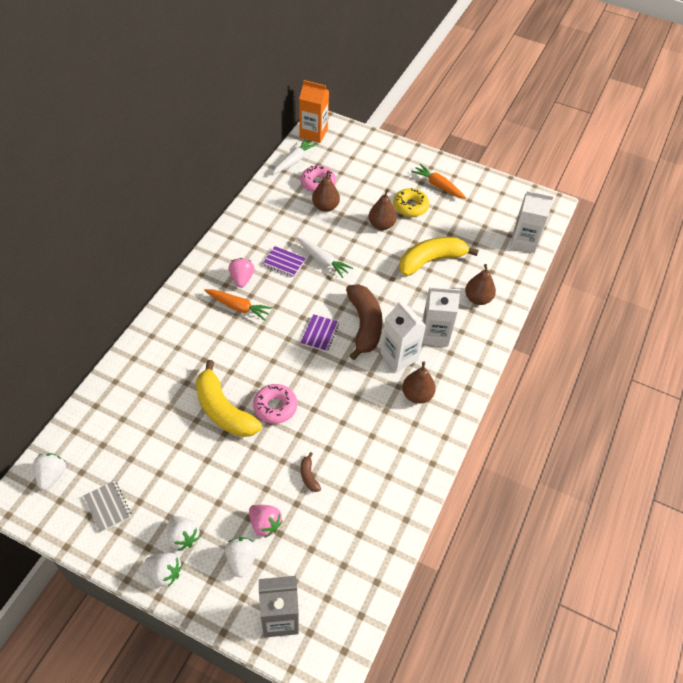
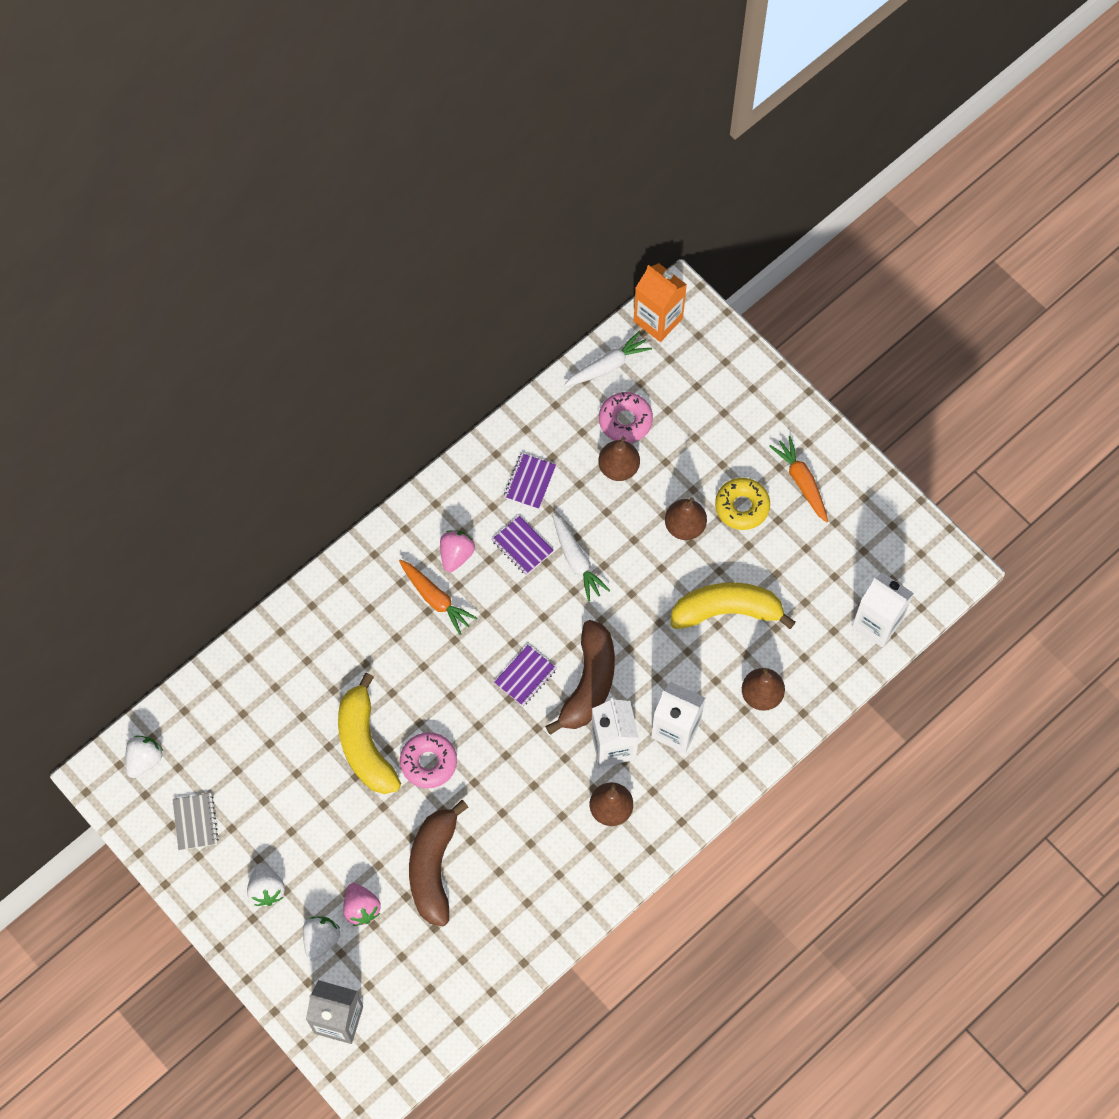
camera: 25 degrees right, 15 degrees up
white strawberry [144,553,182,587] -> none
brown banana [301,452,321,492] -> brown banana [409,800,468,926], size x2.39
none -> purple notebook [504,453,556,509]

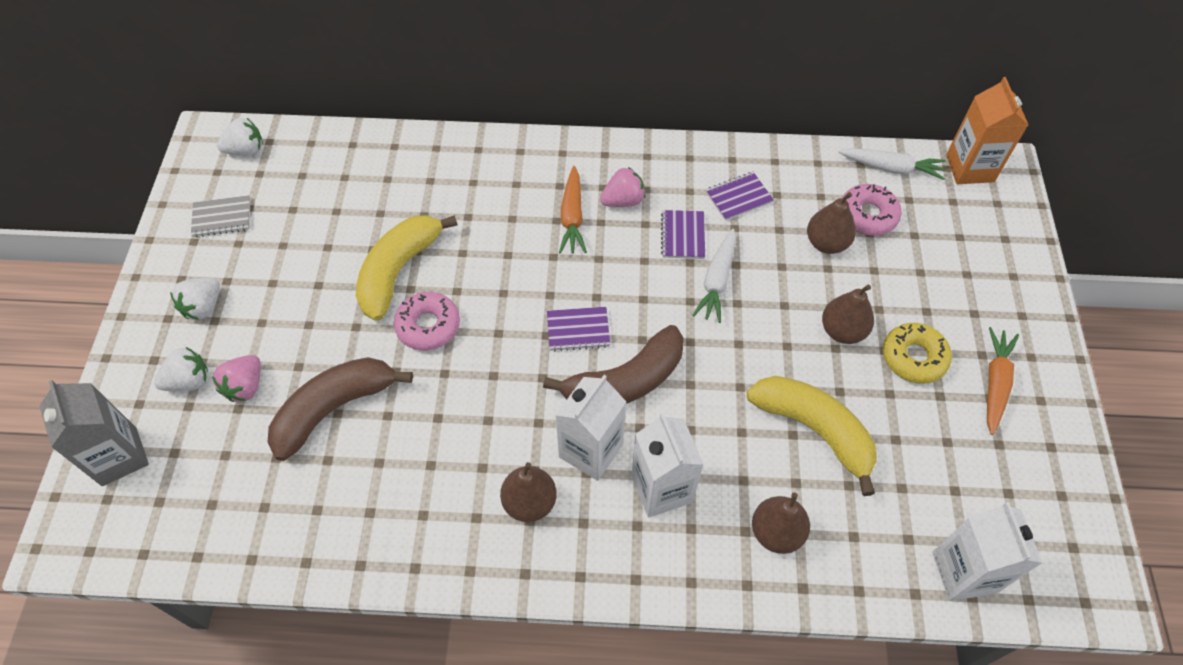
camera: 45 degrees right, 10 degrees down
grey notebook [172,793,219,851] -> grey notebook turned 45 degrees clockwise [191,195,250,237]

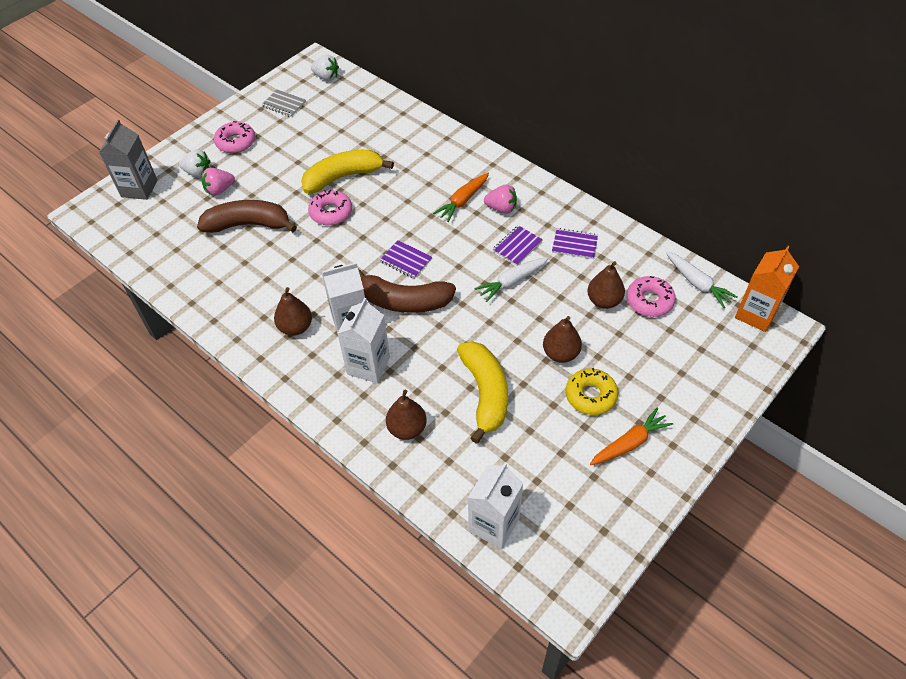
camera: 40 degrees right, 5 degrees down
white strawberry [170,278,220,320] -> pink donut [214,121,255,153]

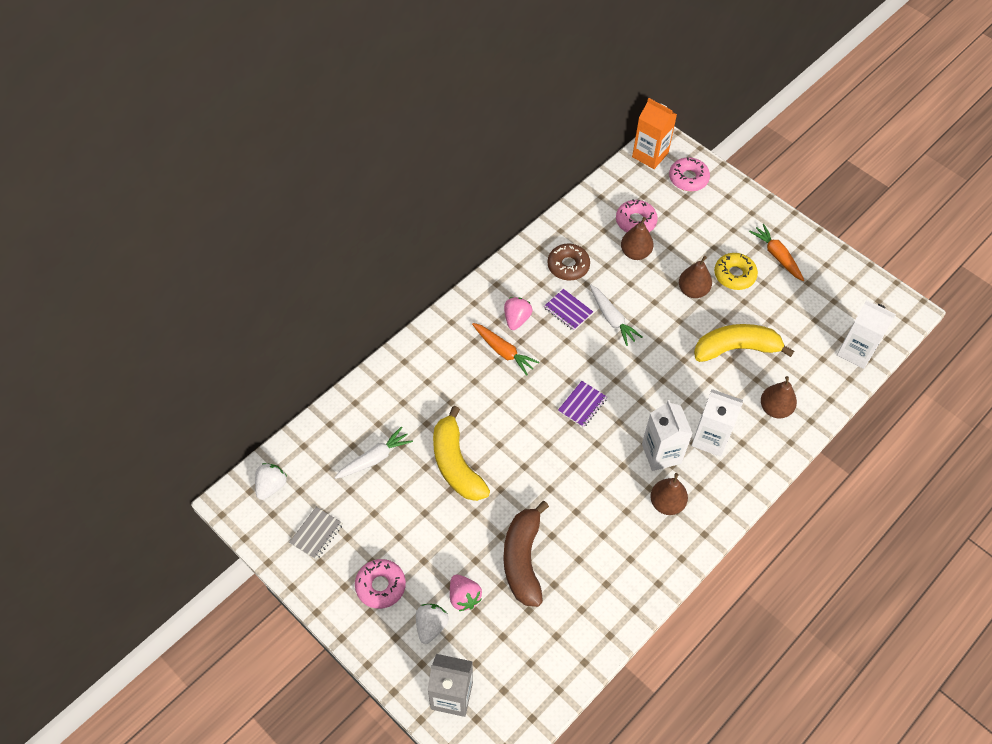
camera: 90 degrees left, 5 degrees up
pink donut [308,190,352,225] -> pink donut moved to [669,157,710,191]
brown banana [358,269,456,313] -> none
purple notebook [552,228,598,259] -> brown donut [547,244,590,281]
white carrot [666,252,738,308] -> white carrot moved to [334,426,413,479]

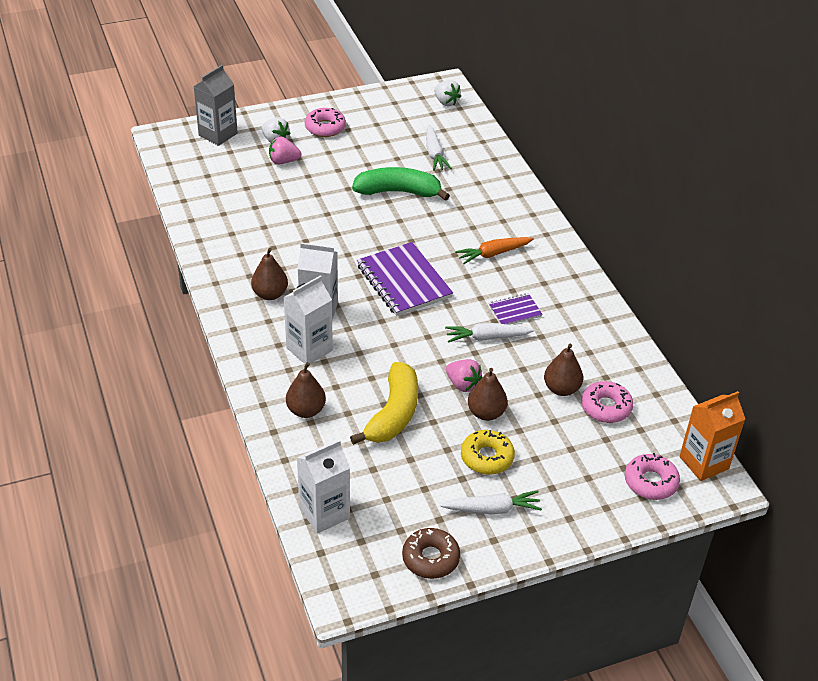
camera: 115 degrees right, 15 degrees down
grey notebook [289,507,343,560] -> none
yellow banana [433,406,490,501] -> green banana [352,167,450,201]
brown banana [503,501,549,607] -> none
pink strawberry [504,297,533,330] -> pink strawberry moved to [446,359,482,392]
brown donut [547,244,590,281] -> brown donut moved to [402,528,460,579]
purple notebook [558,381,607,428] -> purple notebook [357,242,453,316], size x1.99
orange carrot [749,224,804,281] -> white carrot [440,490,542,514]

